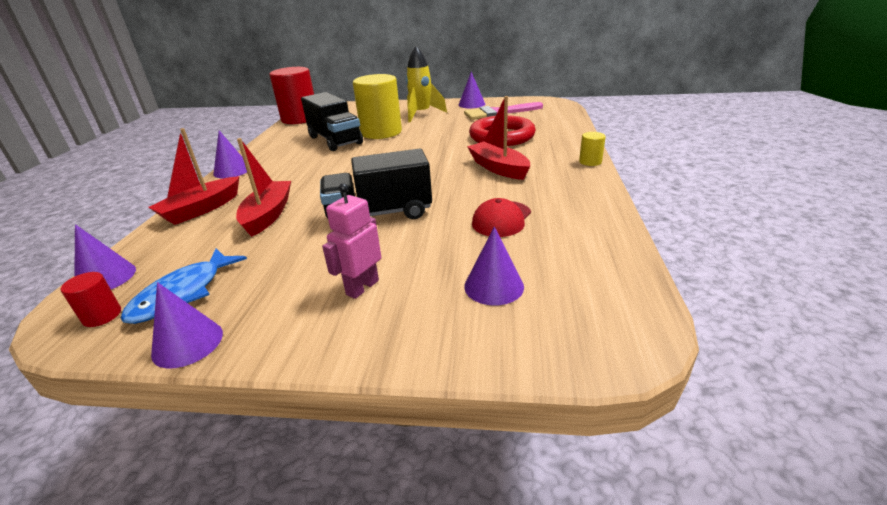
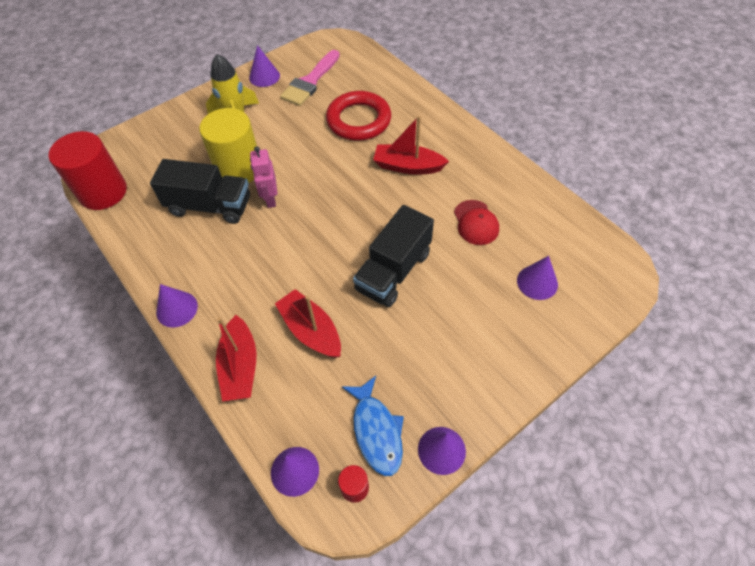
camera: 45 degrees left, 25 degrees up
pink robot [322,183,381,299] -> pink robot moved to [250,146,277,208]
yellow cylinder [579,132,606,166] -> none

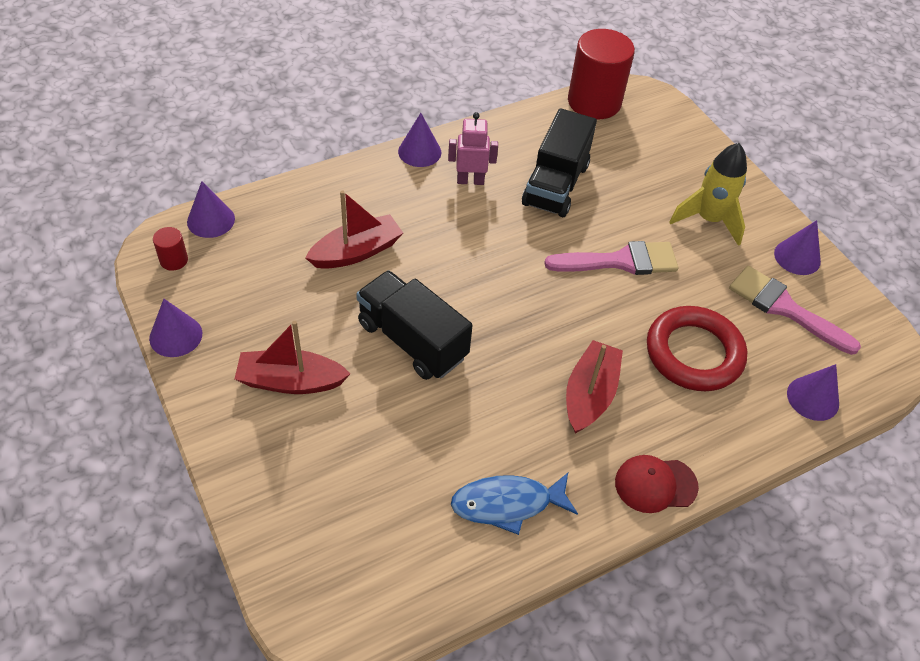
camera: 95 degrees right, 5 degrees down
yellow cylinder [199,108,257,183] -> none
red boat [216,315,256,402] -> red boat moved to [235,321,350,394]
pink robot [250,146,277,208] -> pink robot moved to [448,112,498,185]
blue fish [342,376,404,476] -> blue fish moved to [451,473,578,535]
red cap [454,200,499,245] -> red cap moved to [615,455,699,513]
purple cone [517,256,558,300] -> purple cone moved to [787,364,839,421]
none -> pink brush [544,241,678,275]

